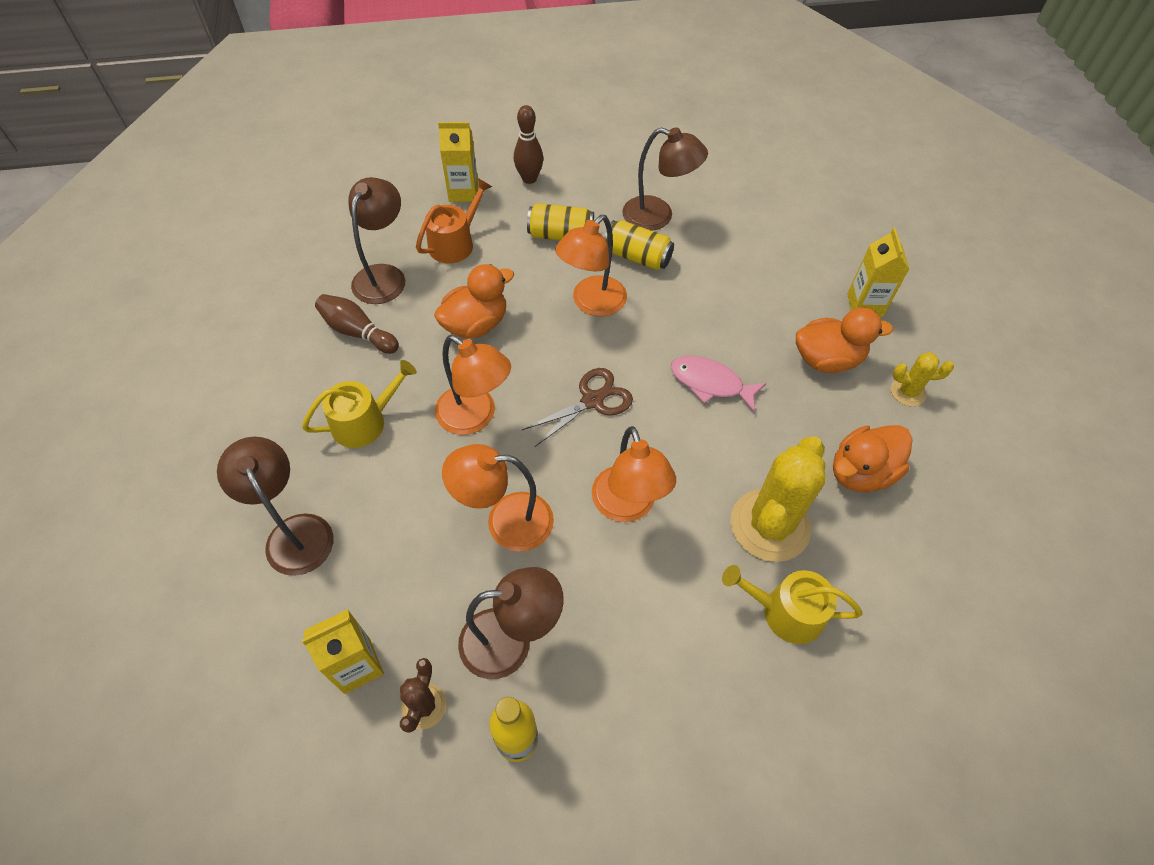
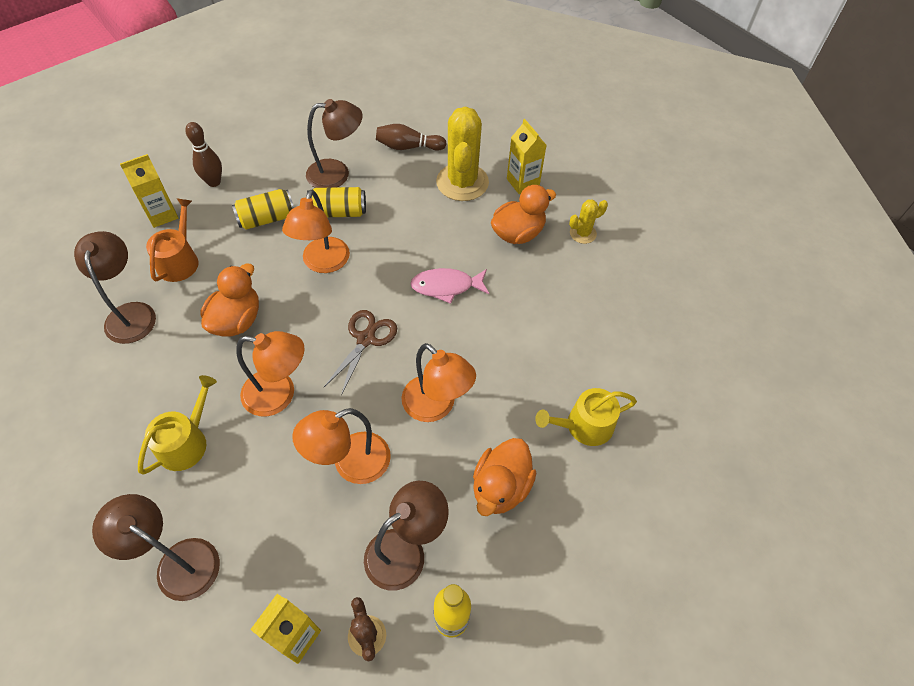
camera: 30 degrees left, 0 degrees up
brown bowling pin [315,294,399,354] -> brown bowling pin moved to [376,124,447,151]
yellow cactus [731,437,826,562] -> yellow cactus moved to [436,106,489,201]
orange duck [833,425,912,492] -> orange duck moved to [473,438,537,516]

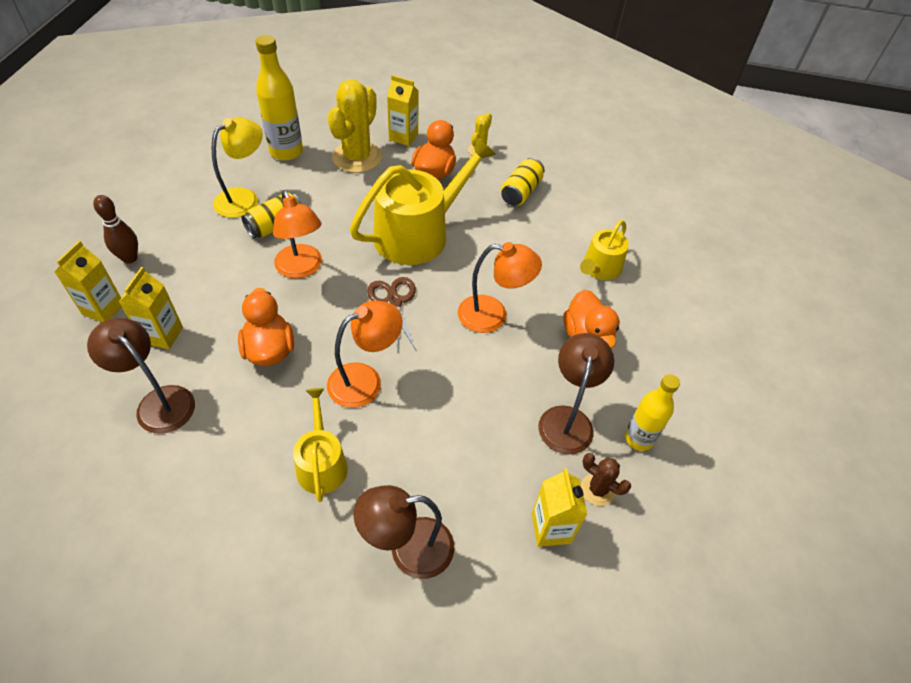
camera: 40 degrees left, 5 degrees down
orange watering can [146,198,199,282] -> yellow carton [119,267,183,349]
yellow can [232,189,294,230] -> yellow can moved to [501,158,545,206]
orange lamp [292,408,391,484] -> none
brown lamp [306,99,362,188] -> yellow lamp [212,117,263,218]
brown bowling pin [376,124,447,151] -> yellow bottle [255,35,303,161]
pink fish [410,268,489,304] -> yellow watering can [350,137,496,265]
yellow cactus [436,106,489,201] -> yellow cactus turned 60 degrees clockwise [328,79,382,173]

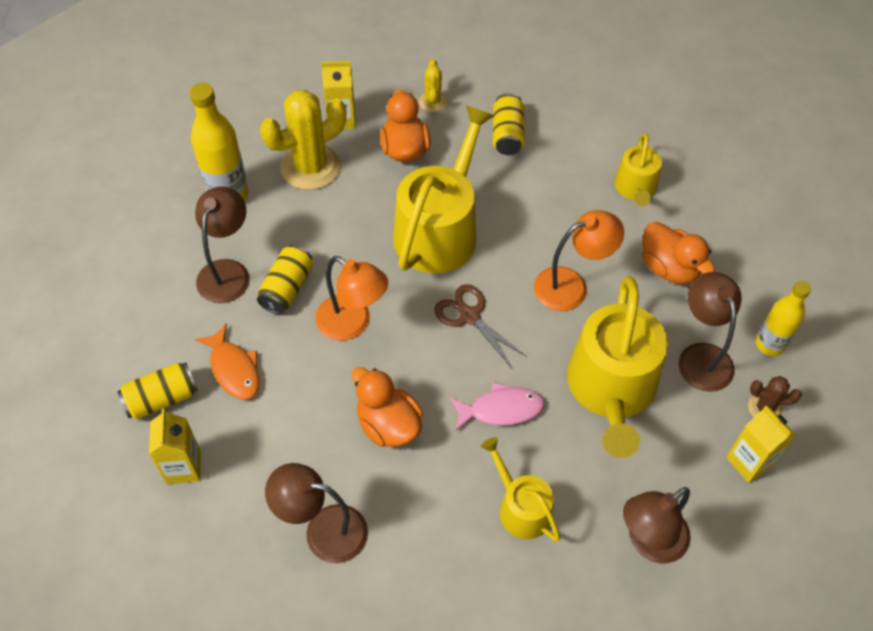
camera: 25 degrees left, 5 degrees up
brown bowling pin [93,195,138,264] -> yellow can [118,362,198,419]
yellow carton [119,267,183,349] -> none
yellow lamp [212,117,263,218] -> brown lamp [195,186,250,303]
orange lamp [327,301,403,408] -> pink fish [450,382,545,431]
yellow cactus [328,79,382,173] -> yellow cactus turned 60 degrees clockwise [260,89,346,190]
none -> orange fish [195,323,260,400]
none -> yellow watering can [567,276,668,458]

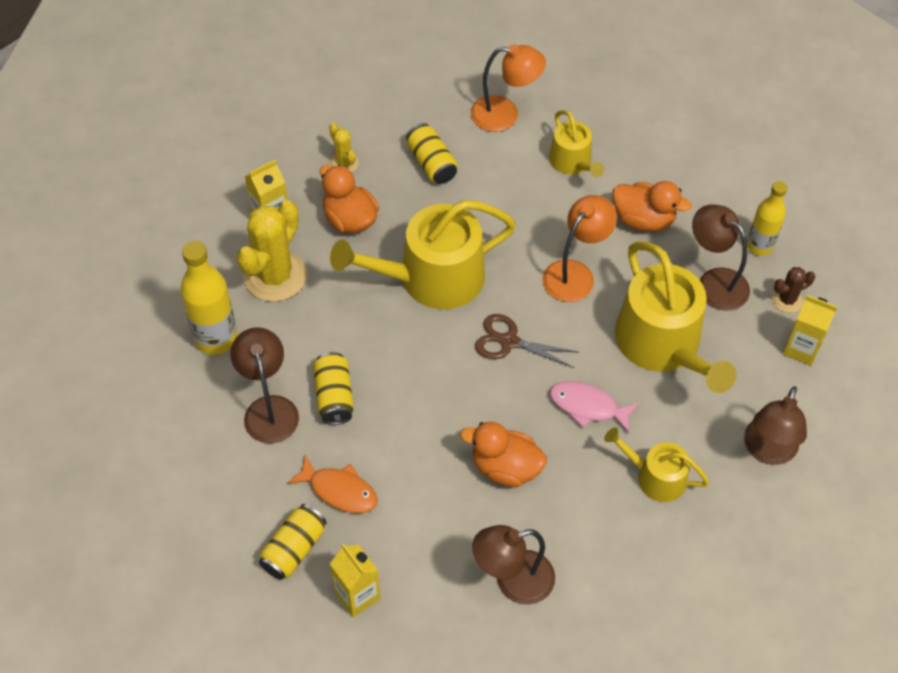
camera: 30 degrees left, 0 degrees up
orange lamp [316,256,388,341] -> orange lamp moved to [470,44,546,132]
yellow watering can [393,106,495,274] -> yellow watering can turned 105 degrees counterclockwise [330,200,516,309]
pink fish [450,382,545,431] -> pink fish turned 120 degrees counterclockwise [550,381,639,433]

